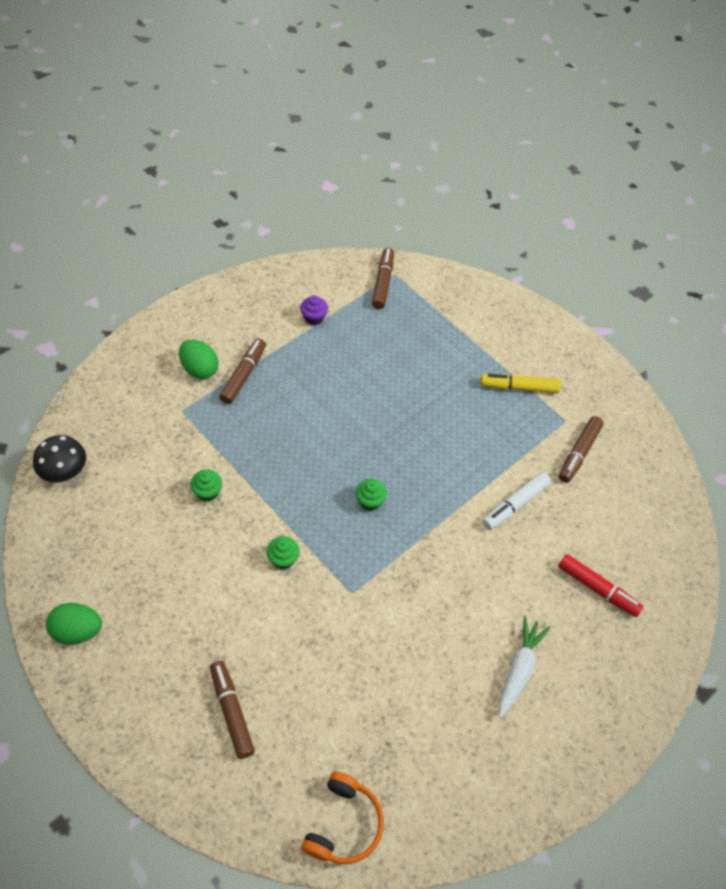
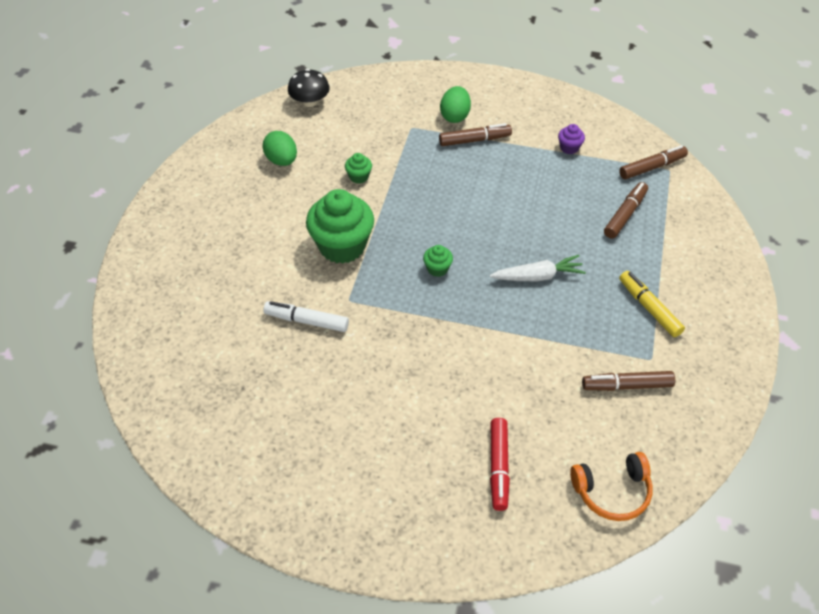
camera: 60 degrees right, 5 degrees down
green egg [46,603,102,645] -> green egg moved to [263,131,297,166]
brown marker [210,661,255,759] -> brown marker moved to [604,182,648,239]
green cupcake [267,536,299,570] -> green cupcake [306,189,374,264], size x2.28
orange headphones [301,771,384,864] -> orange headphones moved to [570,452,653,521]
white marker [483,472,551,530] -> white marker moved to [263,301,349,332]
white carrot [499,616,550,718] -> white carrot moved to [489,255,586,281]

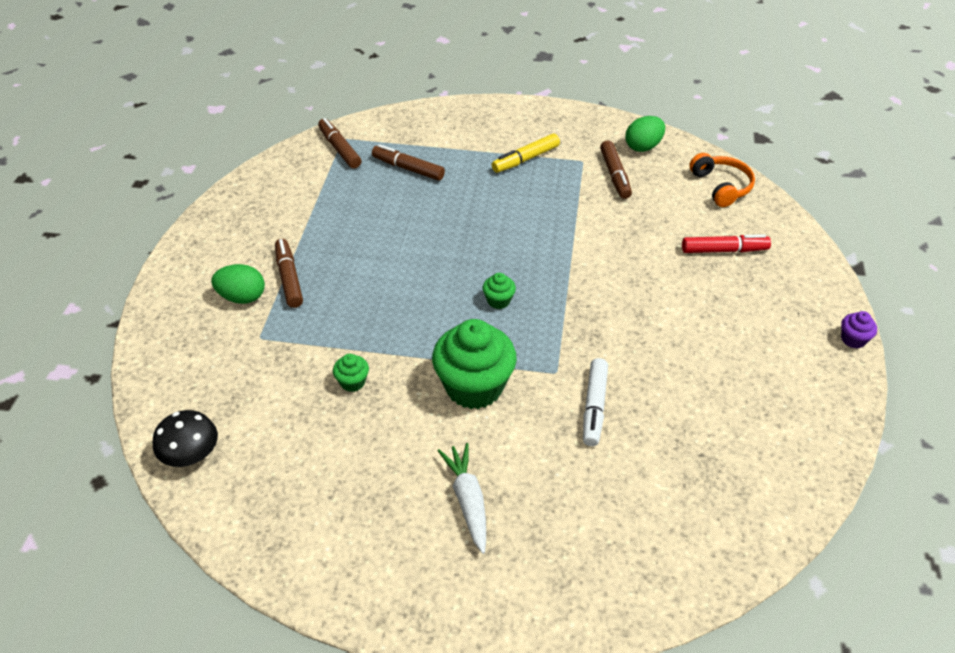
camera: 95 degrees left, 5 degrees down
green egg [263,131,297,166] -> green egg moved to [625,116,665,152]
white carrot [489,255,586,281] -> white carrot moved to [438,443,486,554]
purple cupcake [558,124,585,154] -> purple cupcake moved to [841,311,877,349]

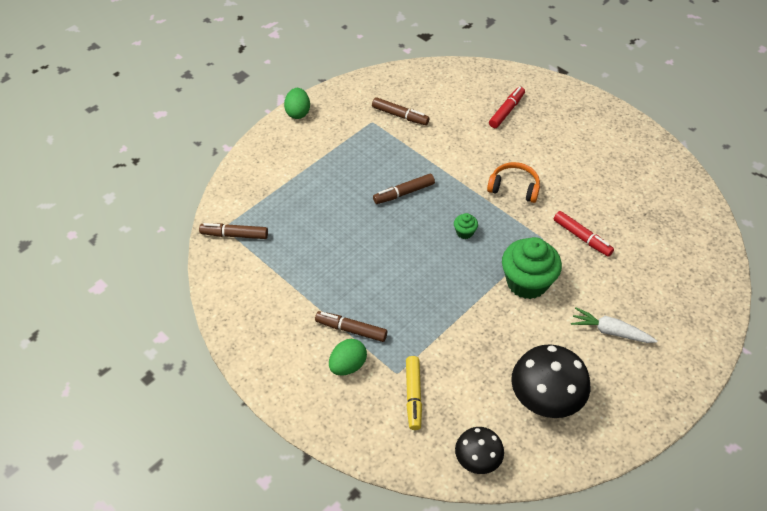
camera: 55 degrees left, 5 degrees up
green cupcake [333,354,369,392] -> none
brown marker [372,144,445,181] -> brown marker moved to [373,174,435,204]
yellow marker [492,133,560,173] -> yellow marker moved to [406,356,422,430]
white marker [583,358,608,446] -> red marker [554,211,614,257]
green egg [625,116,665,152] -> green egg moved to [284,88,310,119]
orange headphones [689,153,755,207] -> orange headphones moved to [487,162,540,203]
purple cupcake [841,311,877,349] -> none
none -> black mushroom [511,344,590,418]

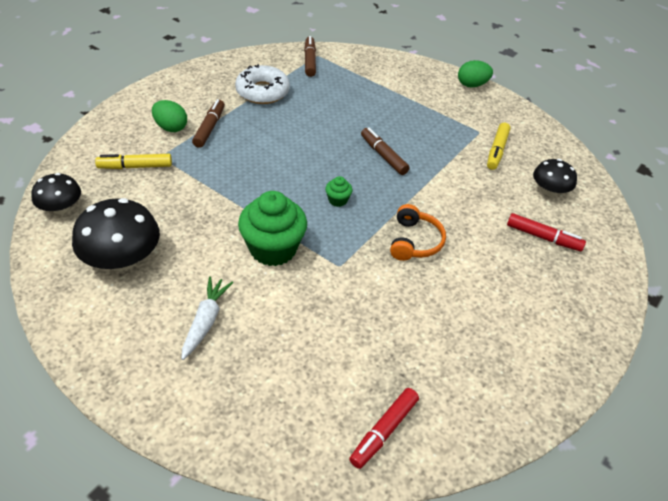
camera: 80 degrees right, 5 degrees down
brown marker [372,97,429,125] -> yellow marker [487,123,511,170]
red marker [554,211,614,257] -> red marker moved to [349,388,419,469]
none -> white donut [235,64,290,104]
none -> black mushroom [533,159,577,196]

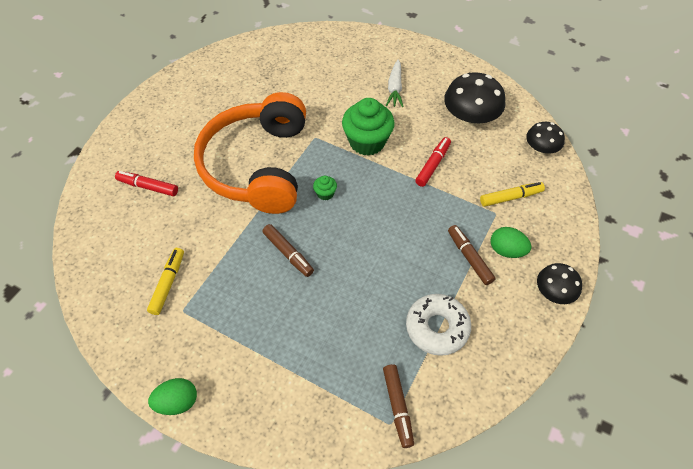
camera: 175 degrees right, 10 degrees up
brown marker [192,99,225,148] -> brown marker turned 150 degrees clockwise [448,225,496,285]
red marker [349,388,419,469] -> red marker moved to [415,137,451,187]
orange headphones [390,204,446,261] -> orange headphones [194,92,306,214], size x2.48
black mushroom [533,159,577,196] -> black mushroom moved to [537,263,582,304]

